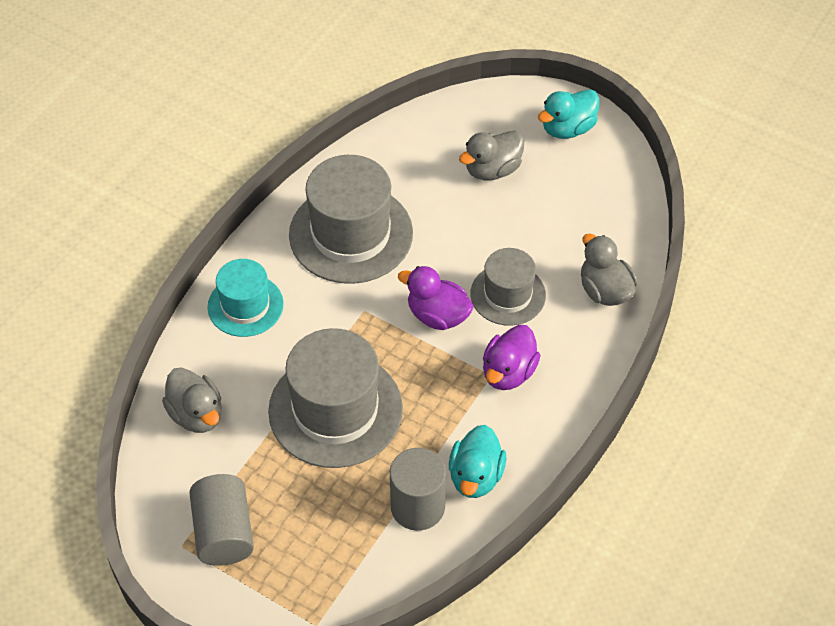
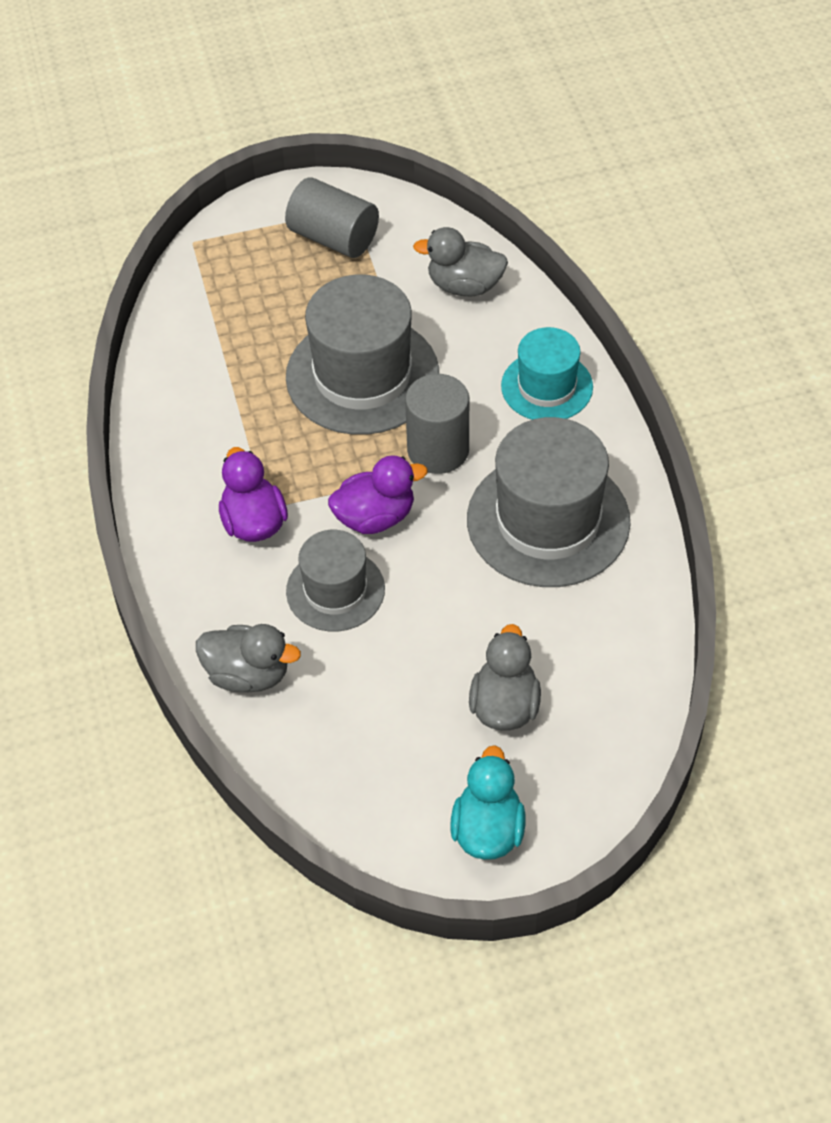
camera: 135 degrees right, 0 degrees up
grey cylinder [390,448,446,531] -> grey cylinder moved to [405,374,469,474]
turquoise duck [449,425,506,498] -> none

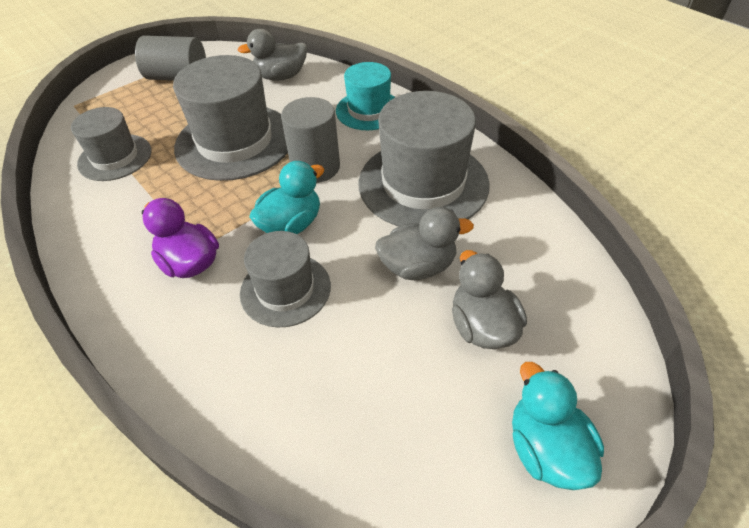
camera: 25 degrees left, 5 degrees down
grey duck [196,624,301,692] -> grey duck moved to [375,207,474,280]
purple duck [328,455,428,534] -> turquoise duck [249,161,324,234]
none -> grey hat [71,107,152,181]

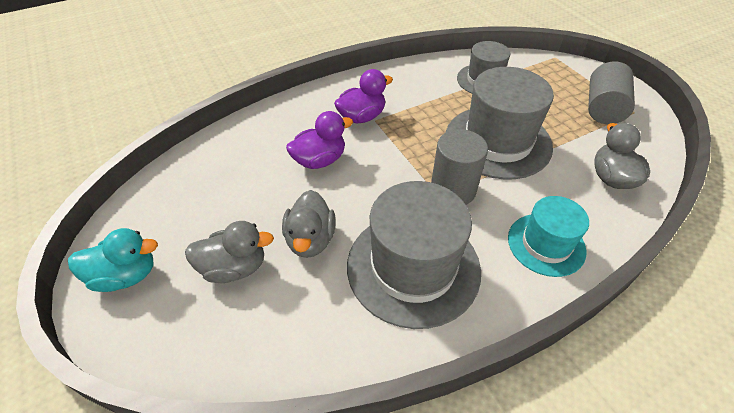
camera: 100 degrees right, 0 degrees up
grey hat [240,231,331,327] -> purple duck [286,111,353,169]
turquoise duck [249,161,324,234] -> none

